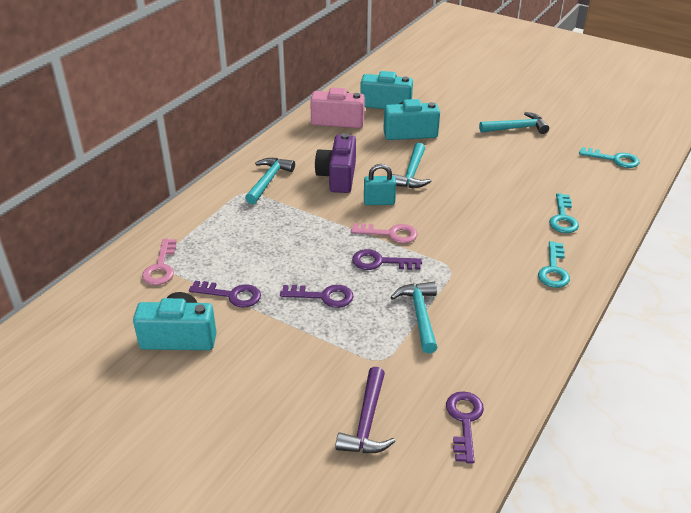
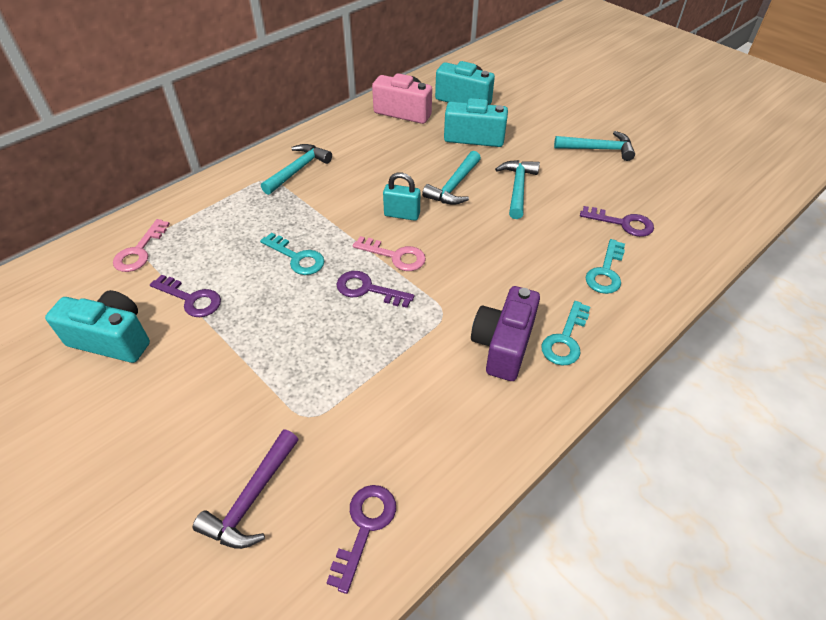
camera: 15 degrees right, 10 degrees up
purple key [280,285,354,308] -> purple key moved to [580,206,654,237]
purple camera [315,133,356,193] -> purple camera moved to [471,286,540,381]
turquoise hammer [390,282,437,353] -> turquoise hammer moved to [495,160,540,219]
turquoise key [579,147,640,168] -> turquoise key moved to [260,233,324,275]

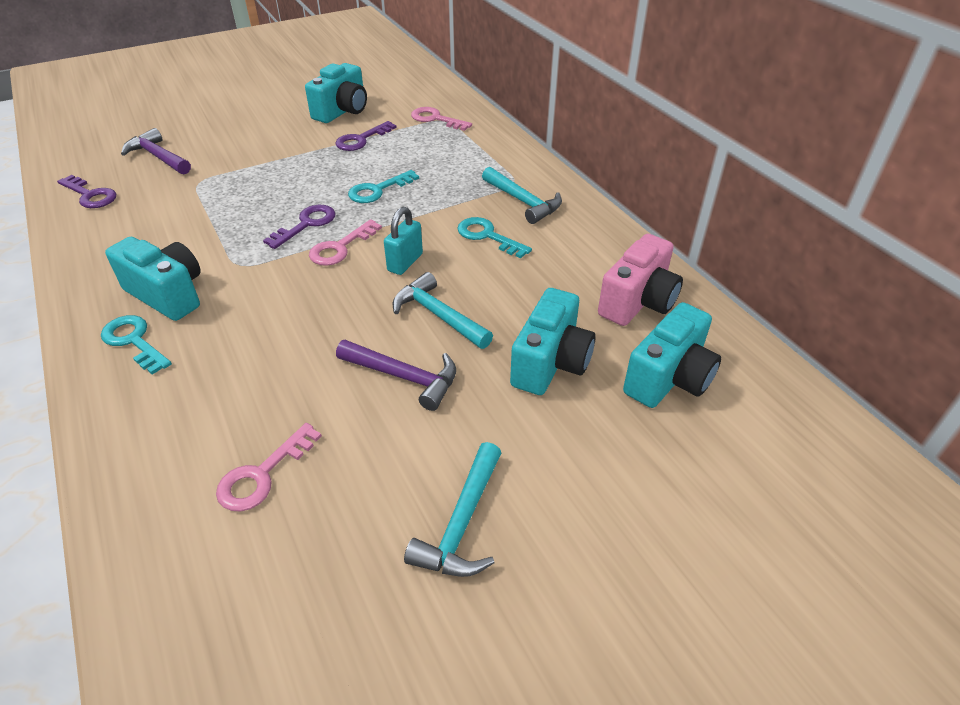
camera: 105 degrees right, 5 degrees down
purple camera [471,286,540,381] -> turquoise camera [105,237,201,321]
turquoise hammer [495,160,540,219] -> purple hammer [336,340,456,411]
purple key [580,206,654,237] -> pink key [216,423,322,511]
turquoise key [585,239,625,294] -> turquoise key moved to [457,217,532,258]

